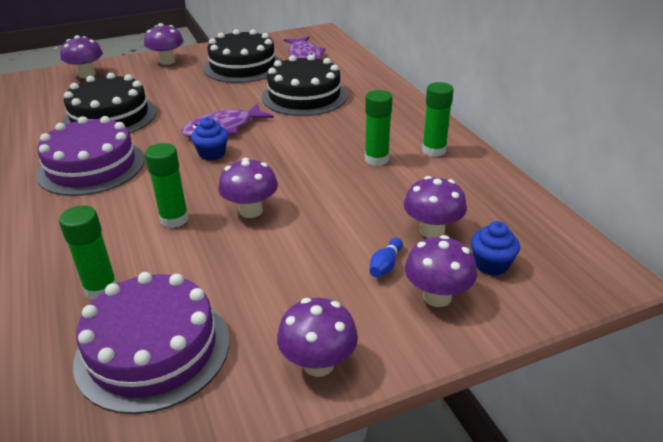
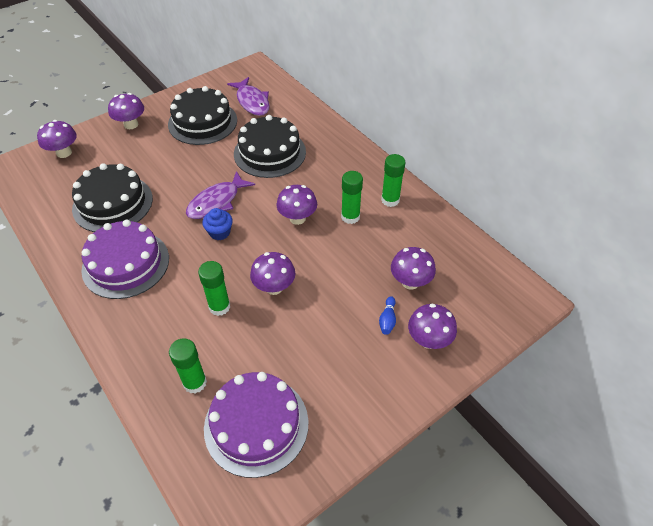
camera: 15 degrees left, 15 degrees up
purple mushroom [277,298,358,377] -> purple mushroom moved to [276,185,317,225]
blue cupcake [471,221,520,276] -> none

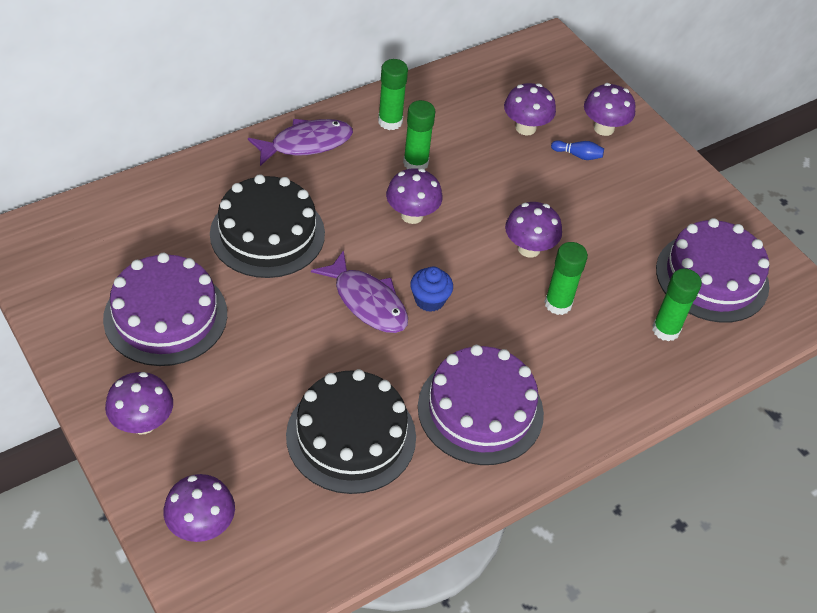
camera: 90 degrees left, 0 degrees up
black cake [168,86,237,145] -> purple cake [103,252,227,366]
purple fish [227,77,270,116] -> purple fish moved to [248,119,353,166]

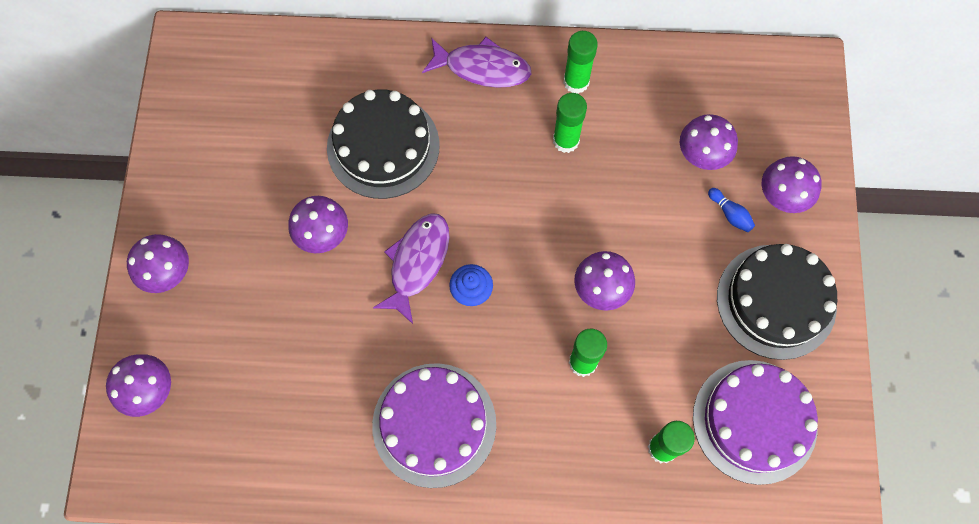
camera: 40 degrees right, 20 degrees up
purple cake [103,252,227,366] -> none
black cake [286,369,416,494] -> black cake moved to [717,244,837,360]
purple fish [311,250,408,333] -> purple fish turned 150 degrees counterclockwise [373,213,450,324]
purple mushroom [386,168,443,224] -> purple mushroom moved to [288,196,348,253]

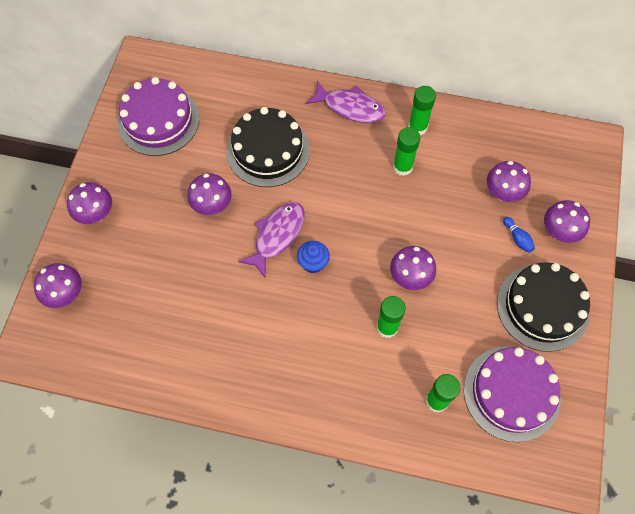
camera: 10 degrees right, 5 degrees down
purple cake [372,363,496,488] -> purple cake moved to [117,77,199,156]

